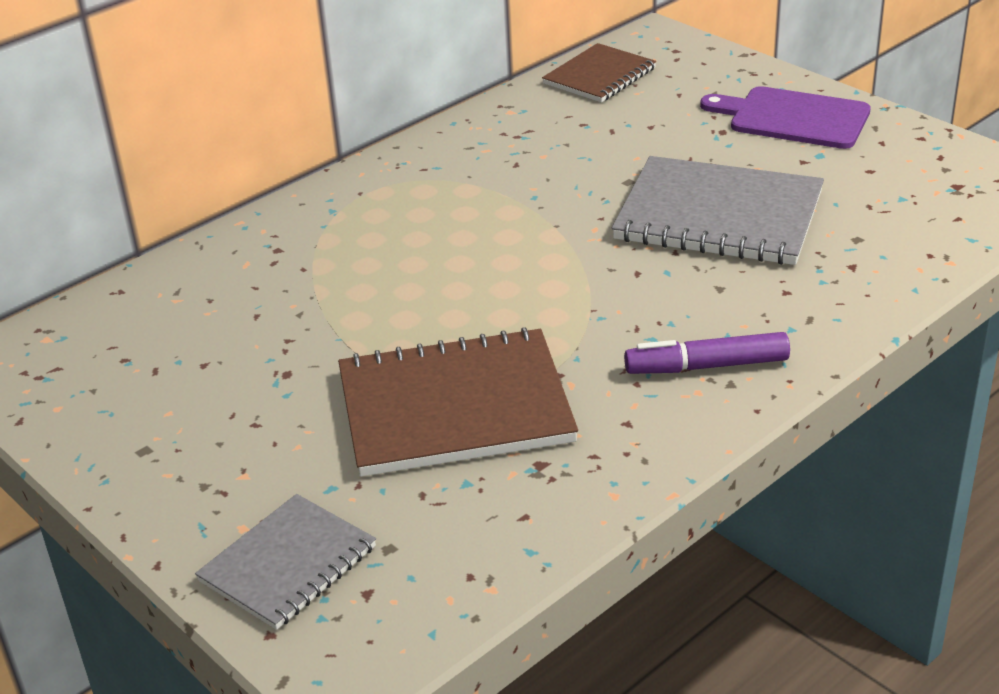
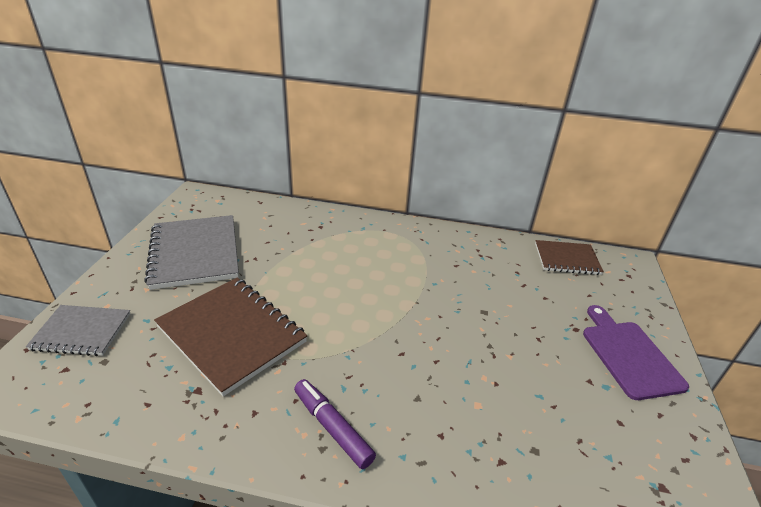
camera: 50 degrees right, 0 degrees up
grey notebook [612,156,824,265] -> grey notebook moved to [144,215,239,290]

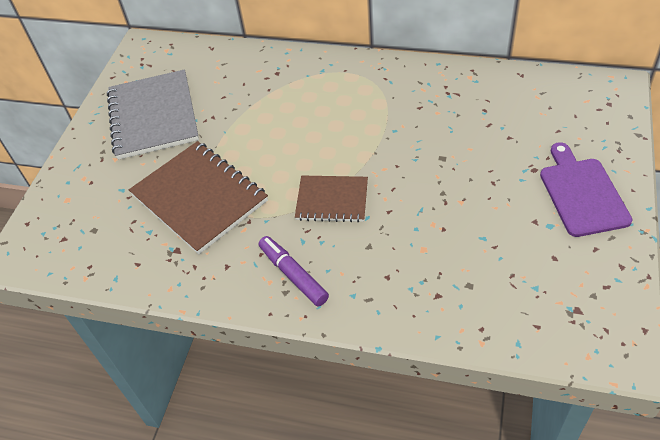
camera: 10 degrees right, 15 degrees up
grey notebook [26,305,130,356] -> none
brown notebook [535,240,604,275] -> brown notebook moved to [295,176,368,223]

